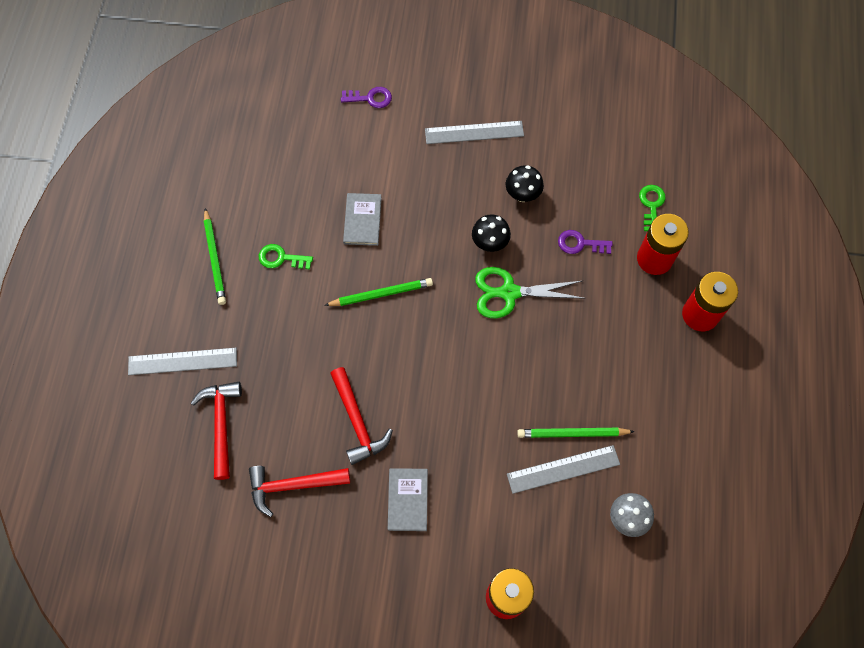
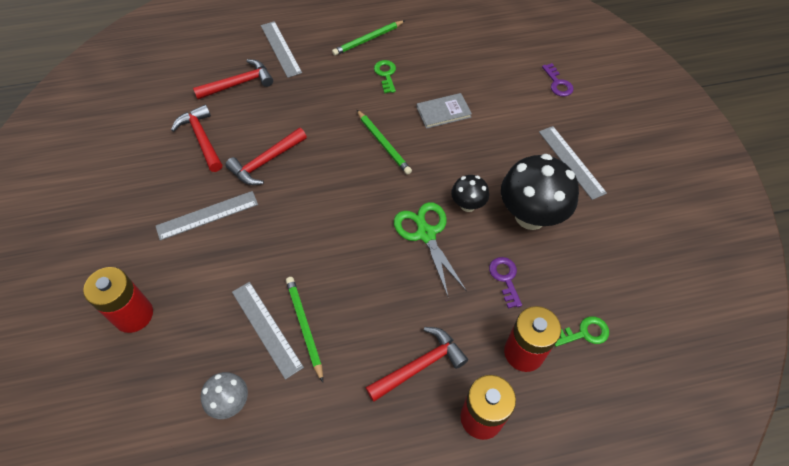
camera: 70 degrees right, 10 degrees down
grey book [388,468,428,531] -> grey ruler [156,191,258,241]
black mushroom [506,165,544,202] -> black mushroom [501,154,579,230], size x1.95
none -> red hammer [365,327,468,402]

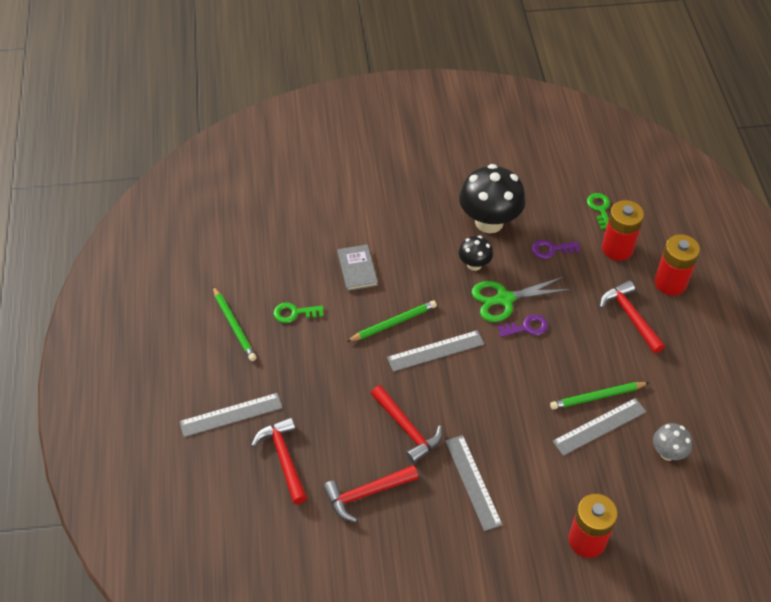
camera: 85 degrees left, 5 degrees down
grey ruler [539,126,607,200] -> grey ruler moved to [387,330,484,372]
purple key [542,63,574,97] -> purple key moved to [498,314,548,337]

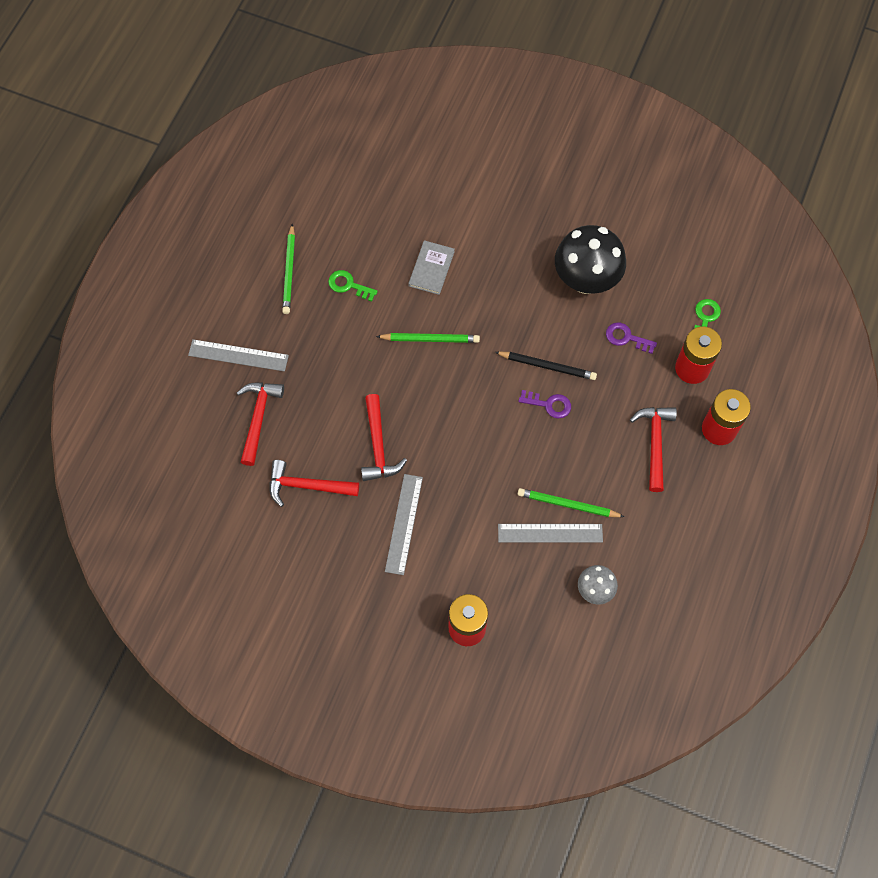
camera: 30 degrees right, 15 degrees up
grey ruler [387,330,484,372] -> none
black mushroom [459,236,493,271] -> none
green scissors [471,277,571,322] -> black pencil [495,352,597,380]

